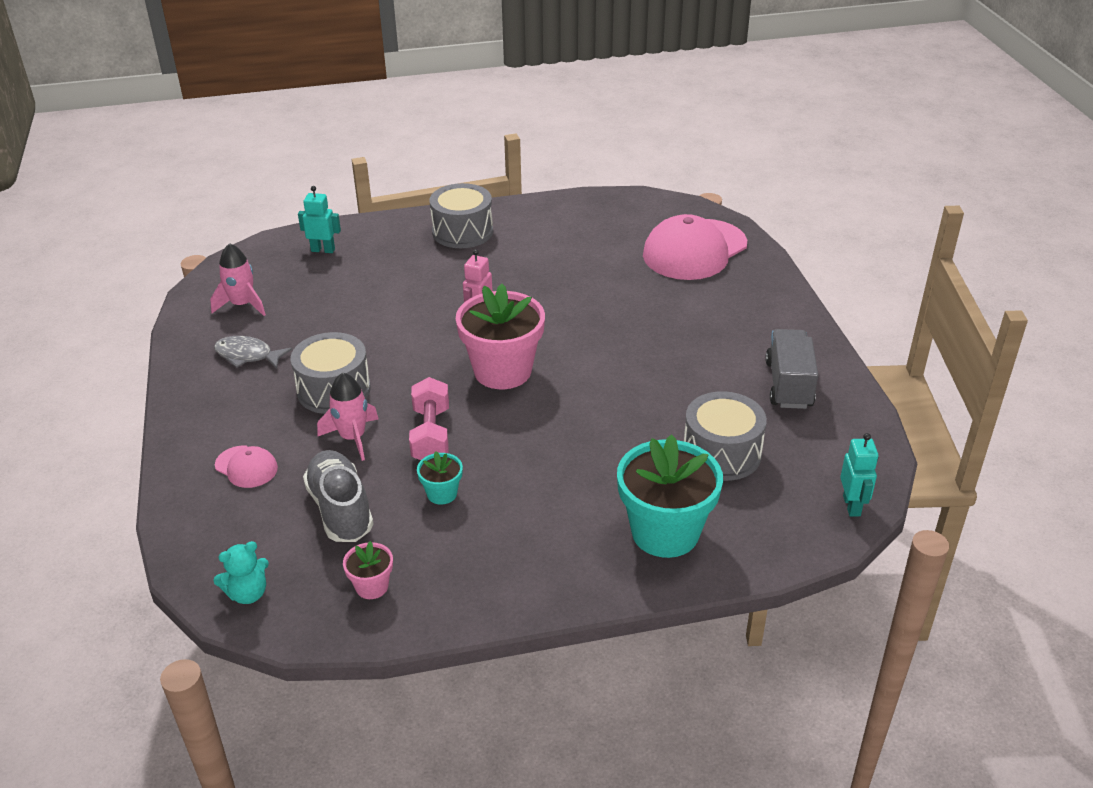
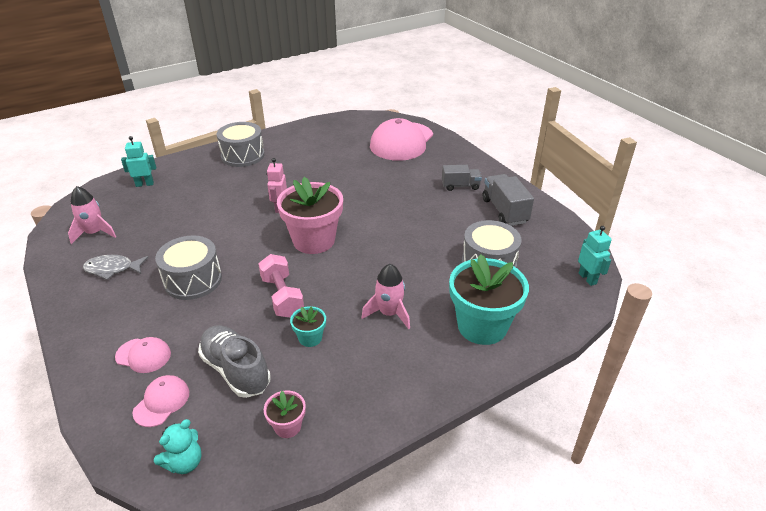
camera: 20 degrees left, 0 degrees up
pink rocket [317,373,379,461] -> pink rocket moved to [361,264,410,329]
none -> pink cap [132,375,189,427]
none -> grey truck [442,165,482,191]

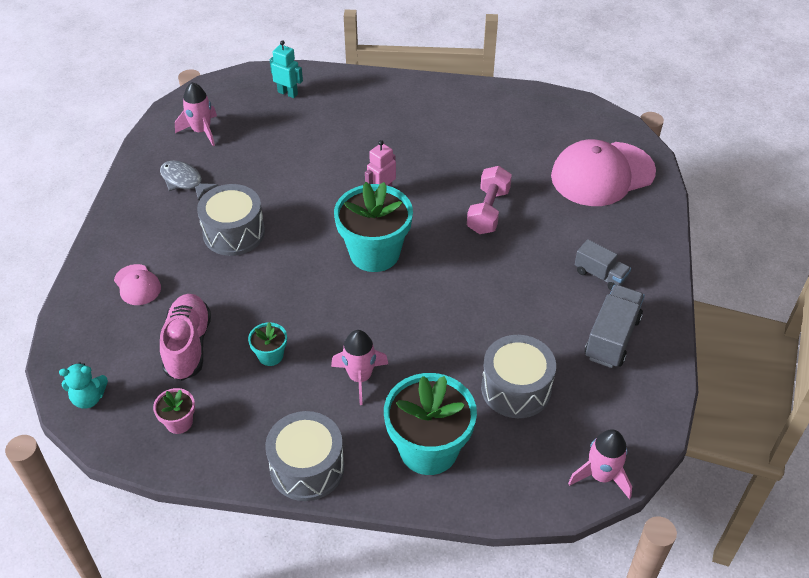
camera: 40 degrees right, 10 degrees up
pink cap [132,375,189,427] -> none
grey shoe [198,325,271,398] -> pink shoe [160,294,211,381]
grey drum [217,122,265,167] -> grey drum moved to [265,411,345,501]
pink dumbbell [258,254,304,318] -> pink dumbbell moved to [467,166,512,234]
pink flower pot [277,177,343,254] -> turquoise flower pot [334,182,413,272]
turquoise robot [578,226,612,286] -> pink rocket [568,429,632,499]

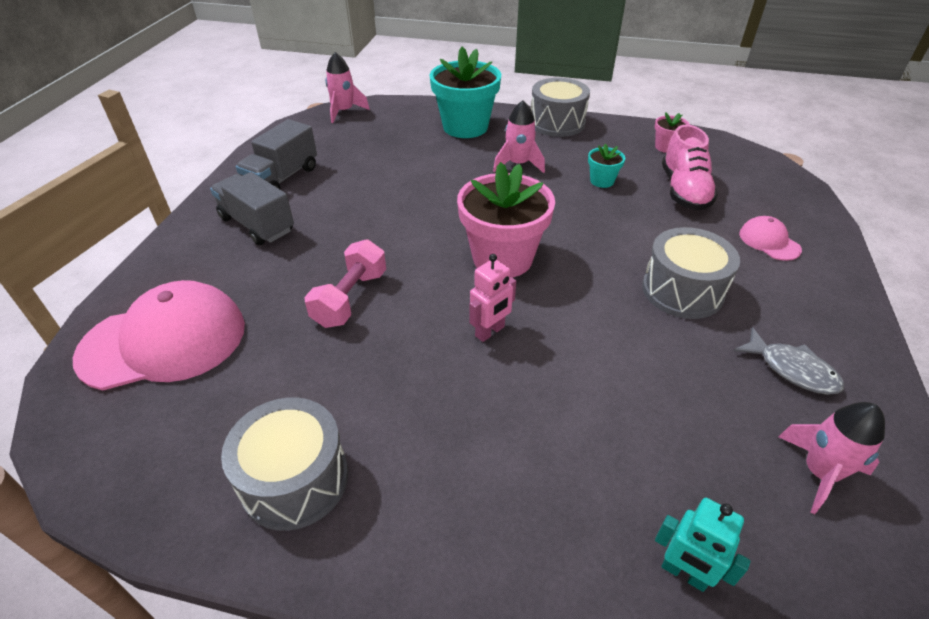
camera: 175 degrees left, 5 degrees down
turquoise teddy bear [59,362,108,409] -> none
turquoise flower pot [334,182,413,272] -> pink flower pot [457,162,555,278]
grey drum [481,335,556,418] -> grey drum moved to [221,397,348,531]
grey truck [575,239,631,290] -> grey truck [210,172,294,245], size x1.53

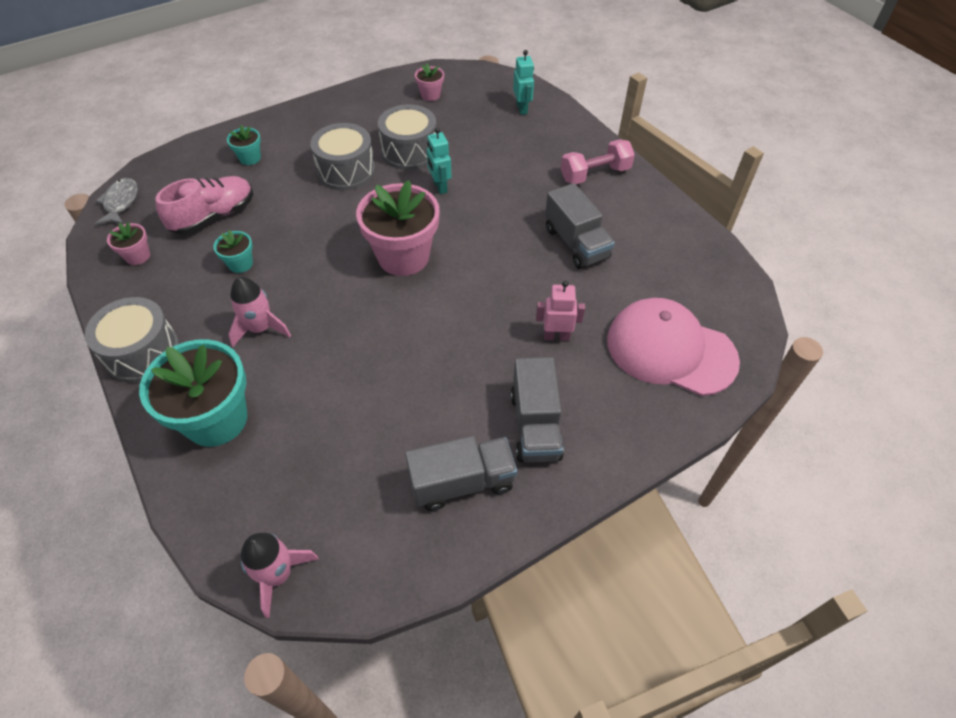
camera: 135 degrees left, 10 degrees up
grey drum [221,397,348,531] -> grey drum moved to [378,104,436,170]
pink dumbbell [304,239,386,328] -> pink dumbbell moved to [561,139,635,184]
pink robot [469,254,516,342] -> pink robot moved to [536,281,585,341]
grey fish [734,327,844,395] -> grey fish moved to [95,178,138,225]
pink cap [739,216,802,261] -> turquoise flower pot [227,125,261,165]
pink rocket [778,402,885,514] -> pink flower pot [415,64,444,101]
none -> turquoise robot [427,128,452,194]
none -> grey truck [545,183,615,269]

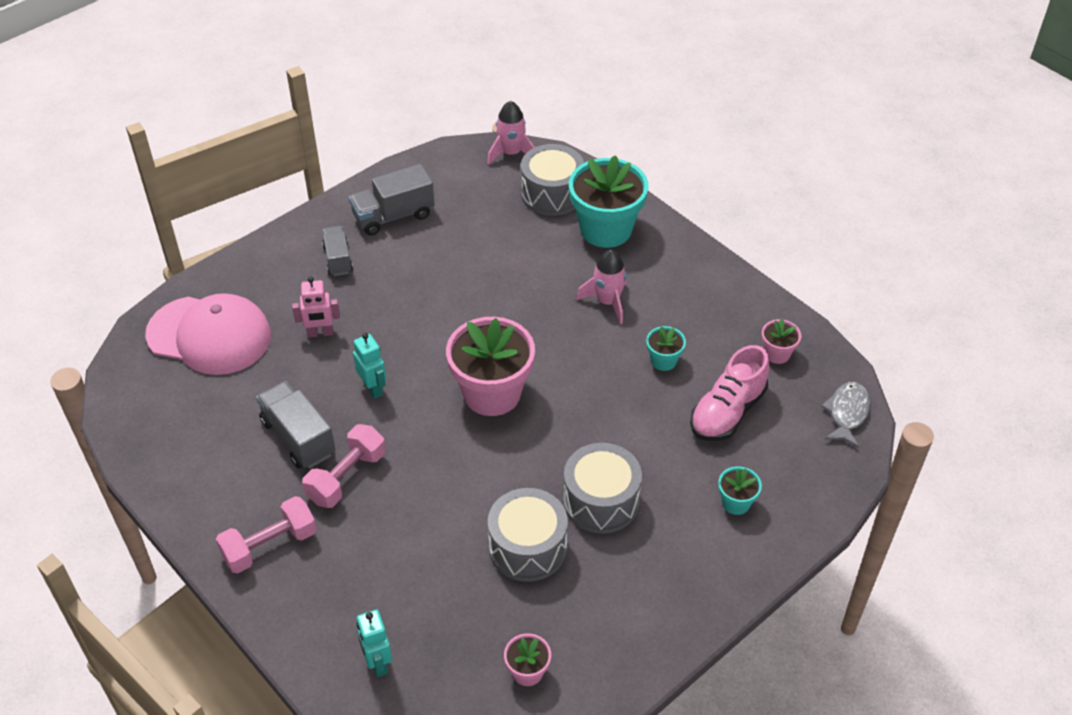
camera: 170 degrees right, 5 degrees down
grey drum [85,297,180,383] -> grey drum moved to [521,144,584,216]
grey fish [95,178,138,225] -> grey fish turned 150 degrees counterclockwise [821,382,870,448]
turquoise robot [427,128,452,194] -> turquoise robot moved to [353,333,386,399]
grey truck [511,357,564,463] -> grey truck [322,226,353,276], size x0.65
none -> pink dumbbell [302,424,386,508]

